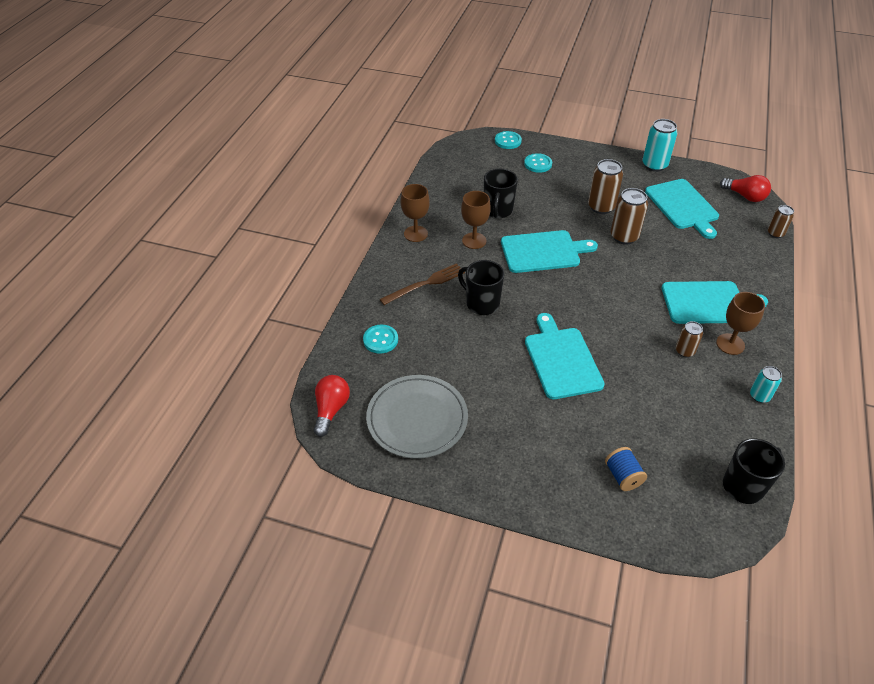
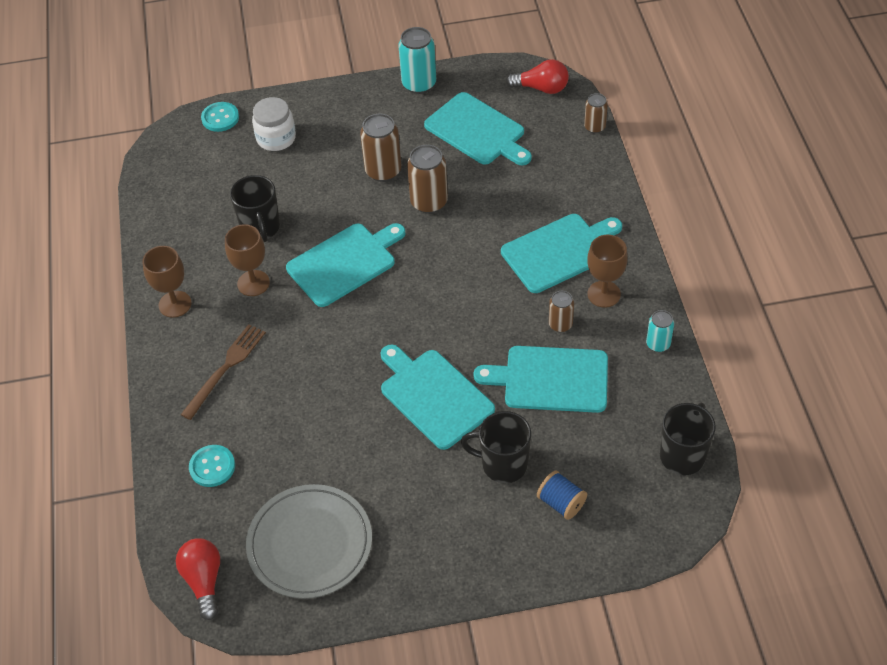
camera: 25 degrees left, 5 degrees up
black mug [458,260,504,315] -> black mug moved to [461,411,531,483]
turquoise button [524,153,552,173] -> white jar [252,97,296,151]
none -> turquoise cutting board [473,346,608,413]

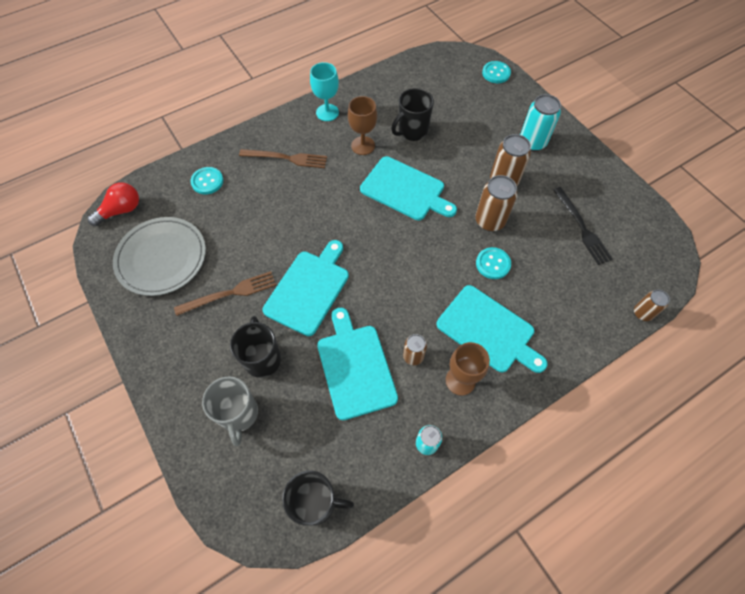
camera: 65 degrees right, 10 degrees up
brown goblet [142,246,192,318] -> turquoise goblet [310,62,339,121]
white jar [252,97,296,151] -> none
turquoise can [398,27,436,94] -> turquoise can moved to [520,94,561,151]
turquoise cutting board [424,92,532,165] -> black fork [553,187,613,265]
red light bulb [506,59,569,94] -> none
blue spool [537,471,587,520] -> grey mug [202,376,258,446]
none -> brown fork [174,271,276,316]
none -> turquoise button [476,247,511,279]

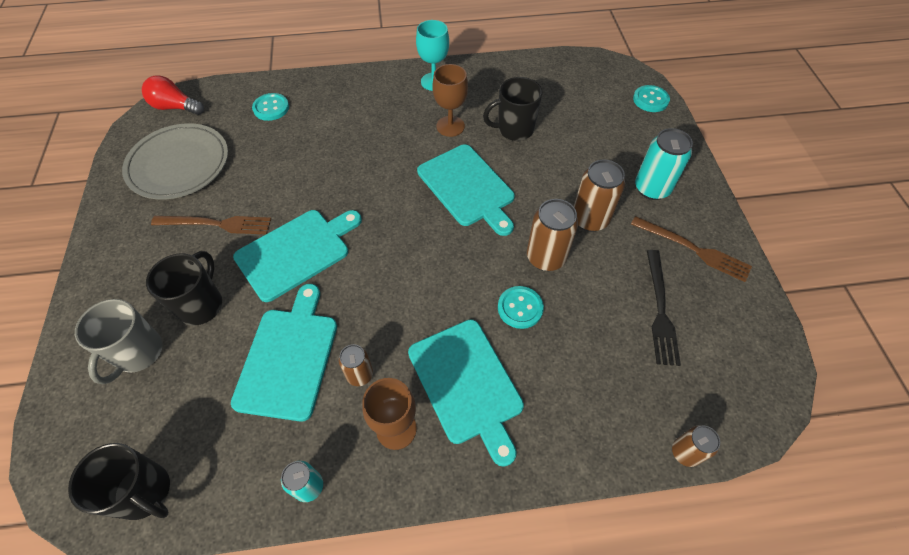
camera: 25 degrees right, 5 degrees down
red light bulb [87,182,139,226] -> red light bulb turned 150 degrees counterclockwise [142,75,204,115]
brown fork [239,149,327,168] -> brown fork moved to [631,216,752,282]

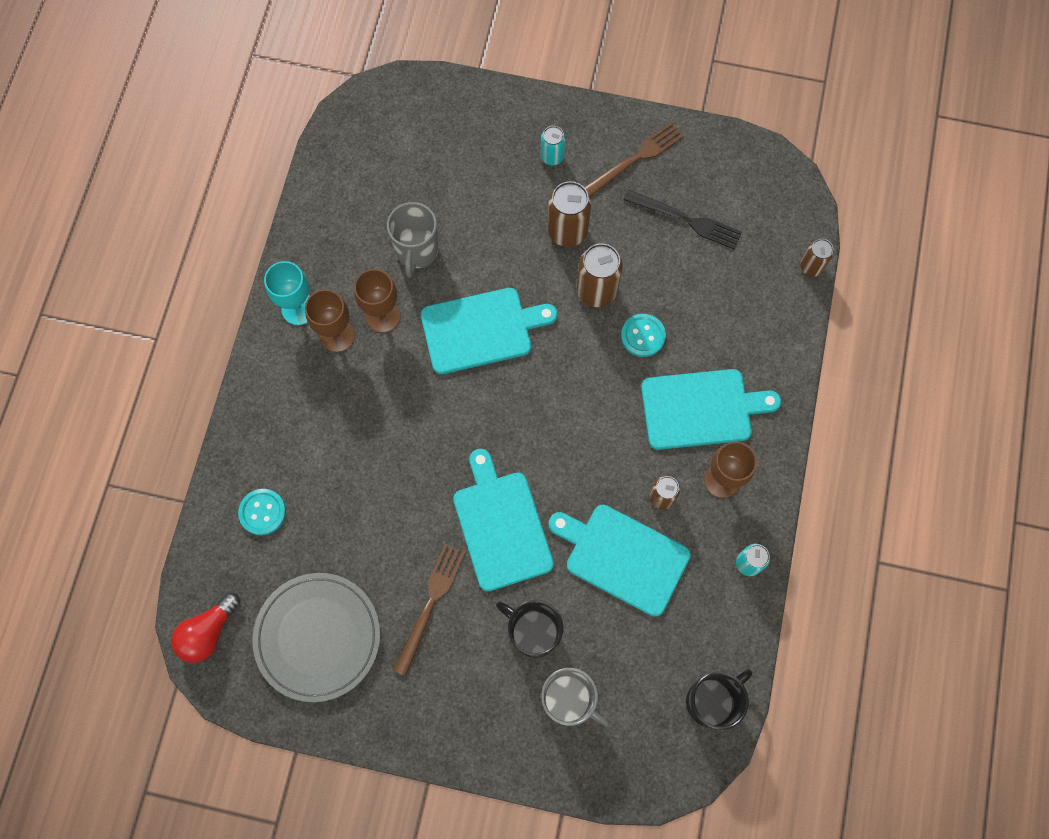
camera: 70 degrees left, 15 degrees up
black mug [483,77,542,141] -> grey mug [387,202,438,278]
turquoise button [633,85,670,112] -> none
turquoise can [635,128,693,200] -> turquoise can [541,126,565,165], size x0.60
none -> brown goblet [305,289,355,352]

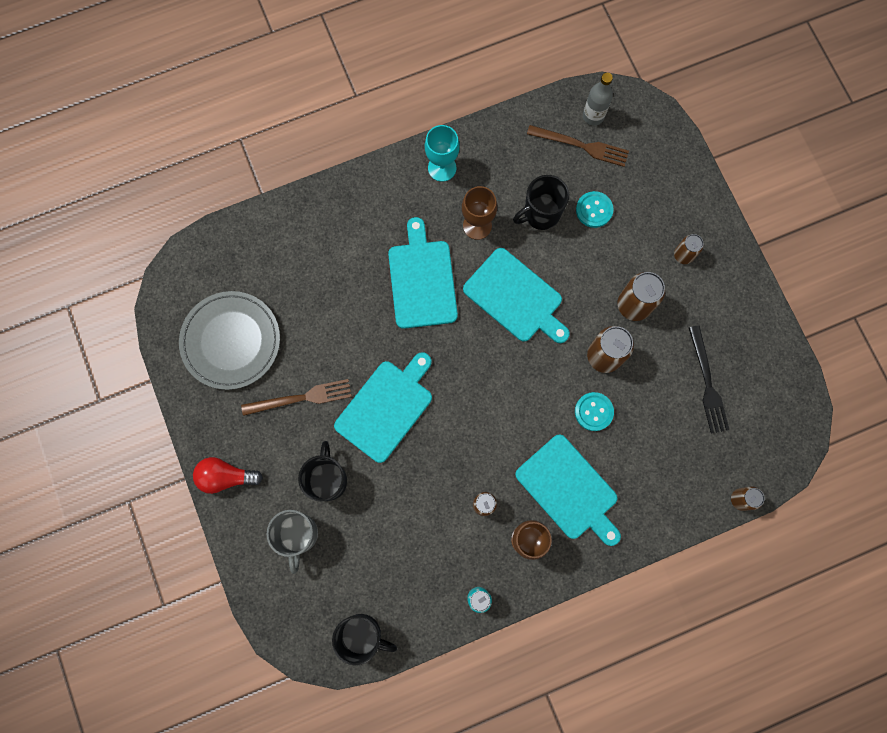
camera: 55 degrees right, 5 degrees up
red light bulb [171,593,240,663] -> red light bulb moved to [193,457,263,494]
turquoise button [238,489,286,535] -> turquoise button moved to [576,191,614,228]
brown goblet [305,289,355,352] -> none
grey mug [387,202,438,278] -> black mug [513,175,569,230]
turquoise can [541,126,565,165] -> brown can [674,234,703,264]
turquoise cutting board [548,505,691,617] -> turquoise cutting board moved to [388,217,458,329]
brown fork [584,122,684,197] -> brown fork moved to [527,125,629,167]
none -> grey bottle [583,73,613,126]

